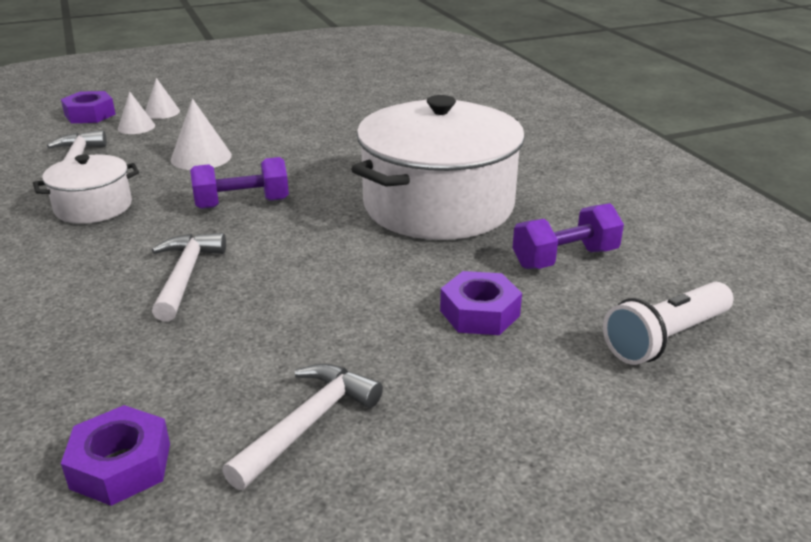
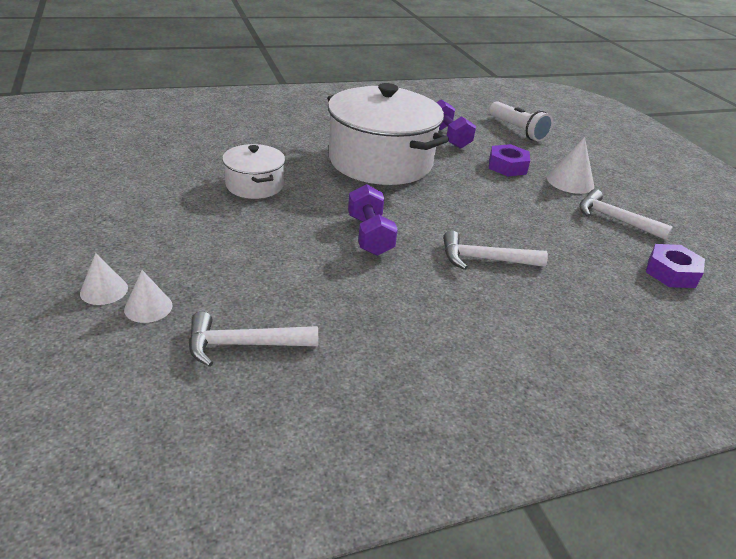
camera: 90 degrees left, 5 degrees up
white pot [33,154,139,224] -> white pot moved to [222,144,285,199]
purple nut [61,91,116,123] -> none
white cone [171,99,232,170] -> white cone moved to [547,137,594,194]

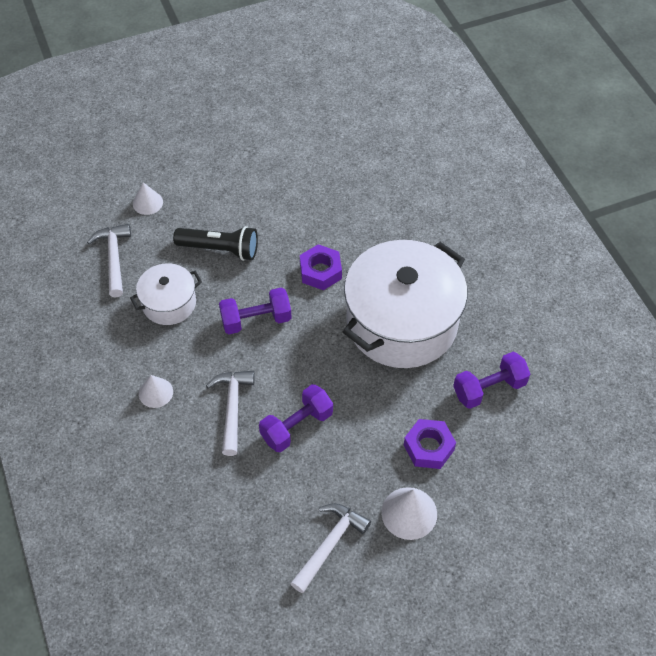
camera: 90 degrees right, 20 degrees up
white cone [80,253,128,305] -> white cone moved to [139,375,173,408]
white pot [222,144,285,199] -> white pot moved to [130,263,202,325]
white flashlight [489,101,553,142] -> none
purple nut [646,244,705,288] -> purple nut moved to [300,244,342,290]
none -> black flashlight [173,226,258,261]
none -> purple dumbbell [259,384,333,452]

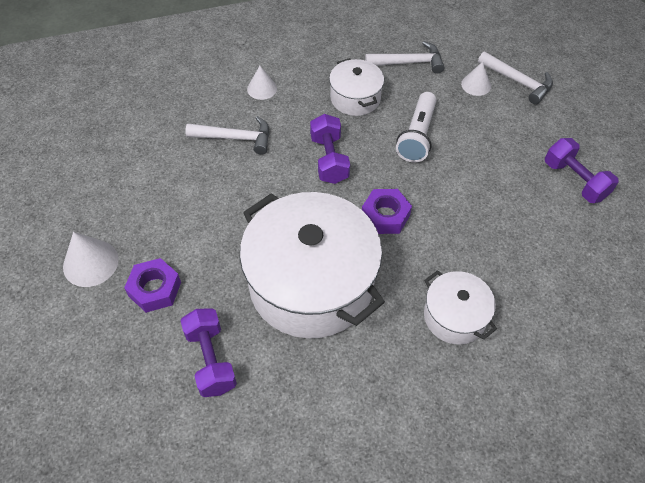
camera: 95 degrees right, 0 degrees up
black flashlight [173,226,258,261] -> white flashlight [396,92,436,162]
purple dumbbell [259,384,333,452] -> purple dumbbell moved to [545,138,619,203]
white hammer [290,503,371,593] -> white hammer moved to [478,51,553,104]
none -> white pot [424,270,497,344]

